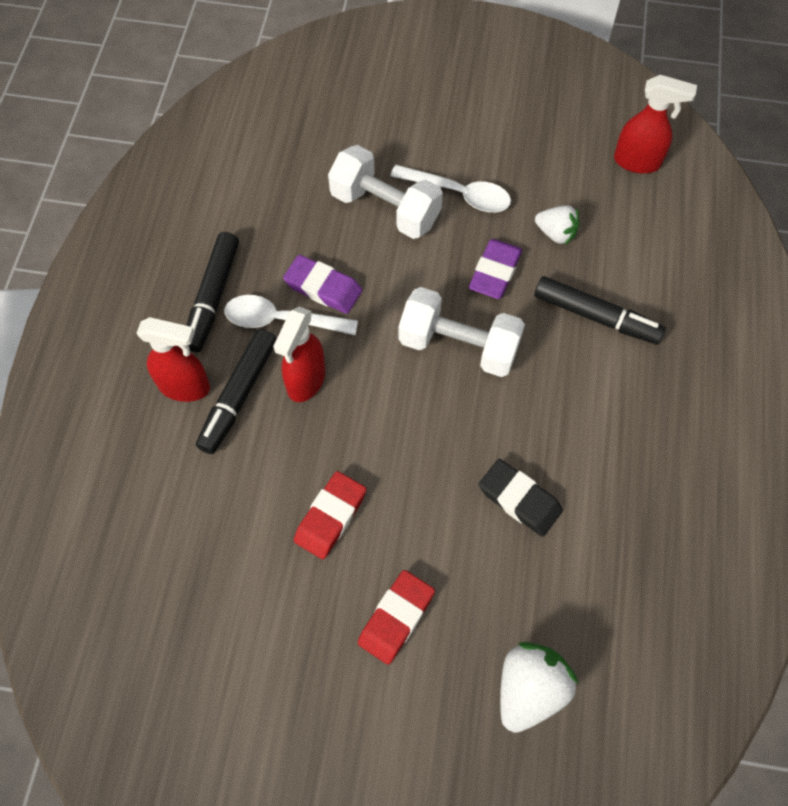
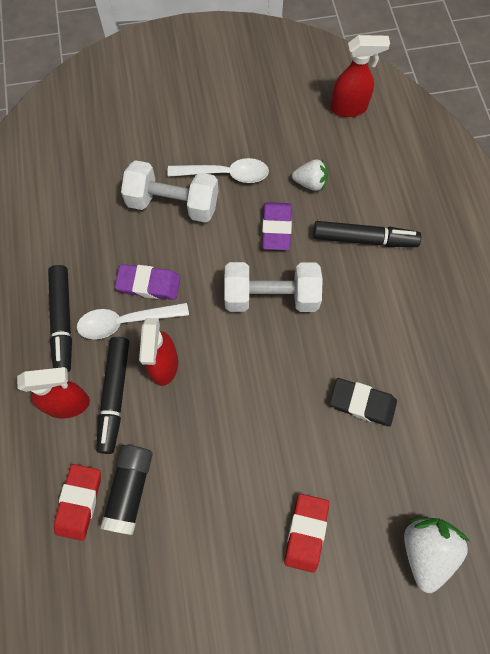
camera: 20 degrees left, 5 degrees up
red eraser [294,471,366,559] -> red eraser moved to [54,464,101,541]
none -> black glue stick [100,445,153,535]

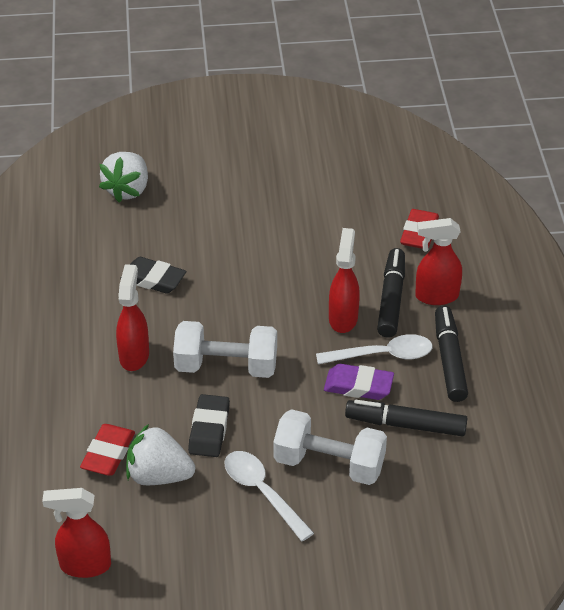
camera: 175 degrees left, 25 degrees down
black glue stick [100,445,153,535] -> none
white spoon [167,158,269,183] -> white spoon turned 45 degrees clockwise [225,451,314,541]
purple eraser [262,202,292,250] -> black eraser [188,394,230,457]
red eraser [284,494,329,573] -> red eraser moved to [80,424,135,476]
white strawberry [292,159,328,191] -> white strawberry [126,424,195,485], size x1.58
black marker [313,221,421,247] -> black marker moved to [345,400,468,436]
none -> red spray bottle [116,264,149,371]

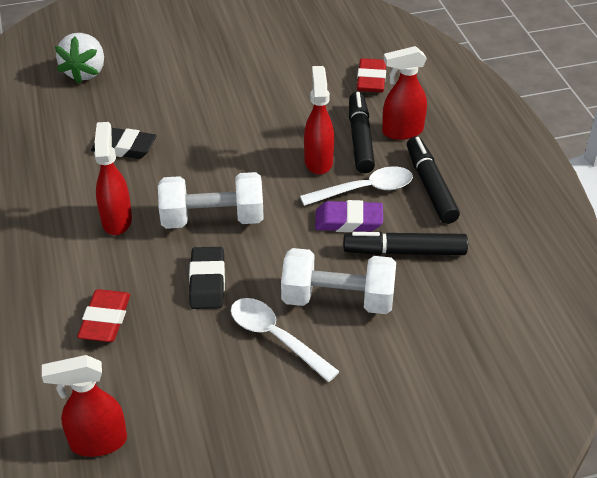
camera: 10 degrees left, 0 degrees up
white strawberry [126,424,195,485] -> none

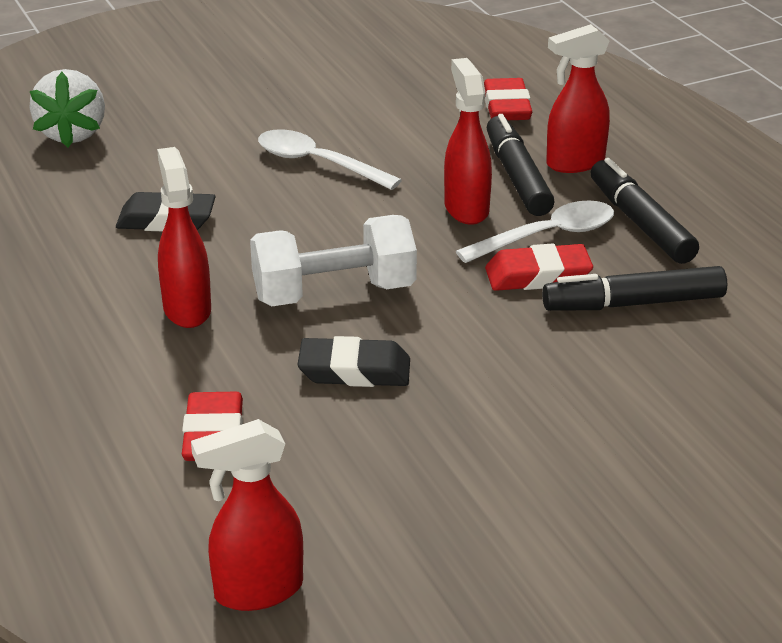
camera: 10 degrees left, 10 degrees down
black eraser [189,247,225,309] -> black eraser turned 75 degrees counterclockwise [297,336,410,387]
white spoon [231,298,340,382] -> white spoon moved to [258,129,402,190]
white dumbbell [281,248,396,314] -> none
purple eraser [315,200,383,232] -> red eraser [485,243,593,291]

